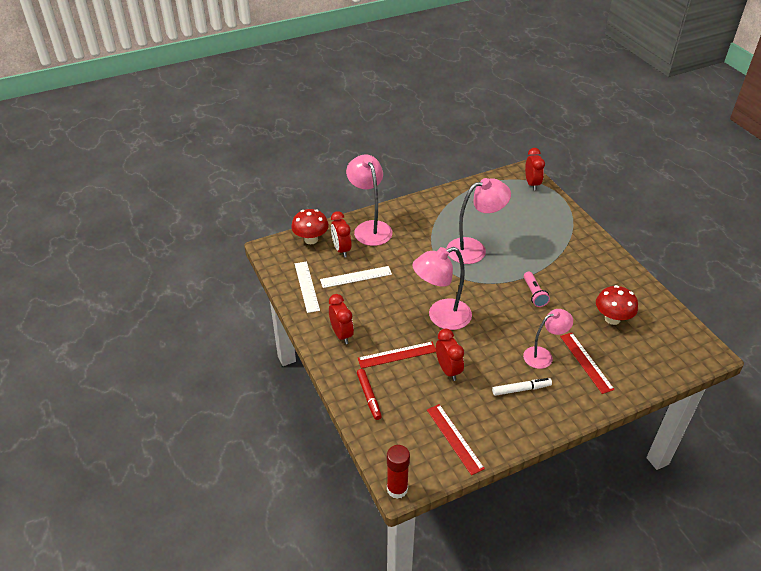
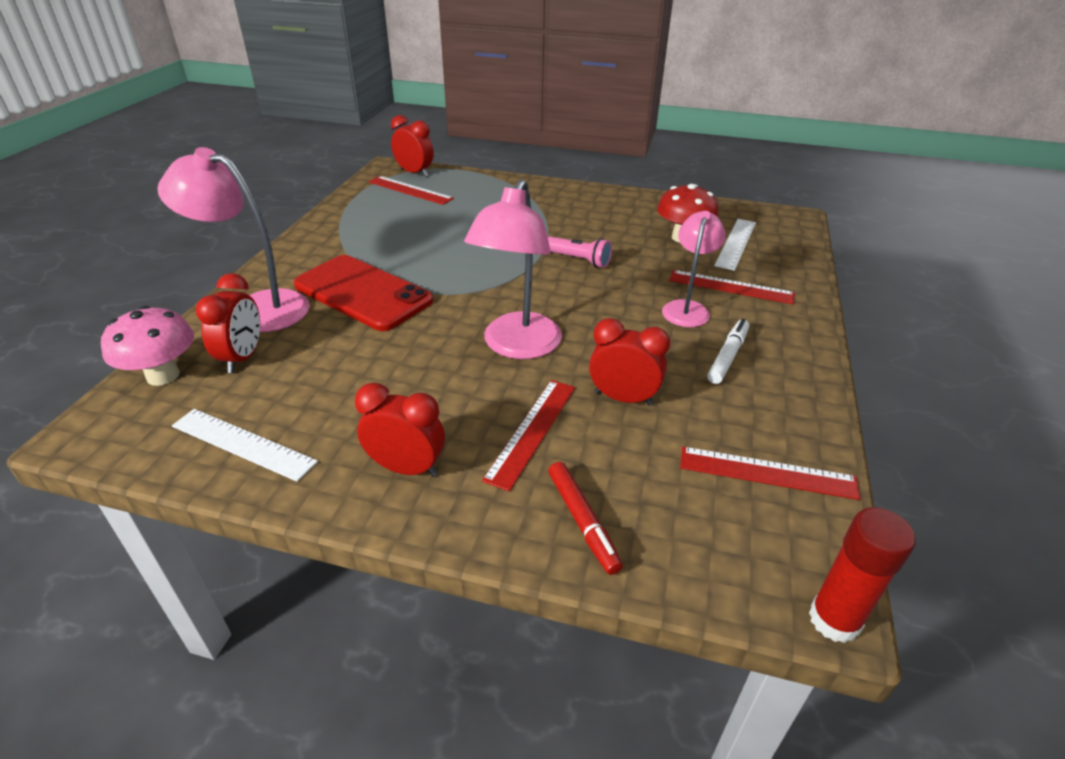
camera: 50 degrees left, 5 degrees down
red mushroom [291,209,329,244] -> pink mushroom [101,306,194,386]
white ruler [320,266,392,288] -> white ruler moved to [714,219,756,271]
red clock [331,211,352,257] -> red clock turned 105 degrees counterclockwise [196,273,260,373]
red marker [357,369,382,420] -> red marker turned 45 degrees clockwise [548,462,623,575]
pink lamp [447,178,511,264] -> none
none -> red phone [294,255,433,331]
none -> red ruler [368,176,454,205]

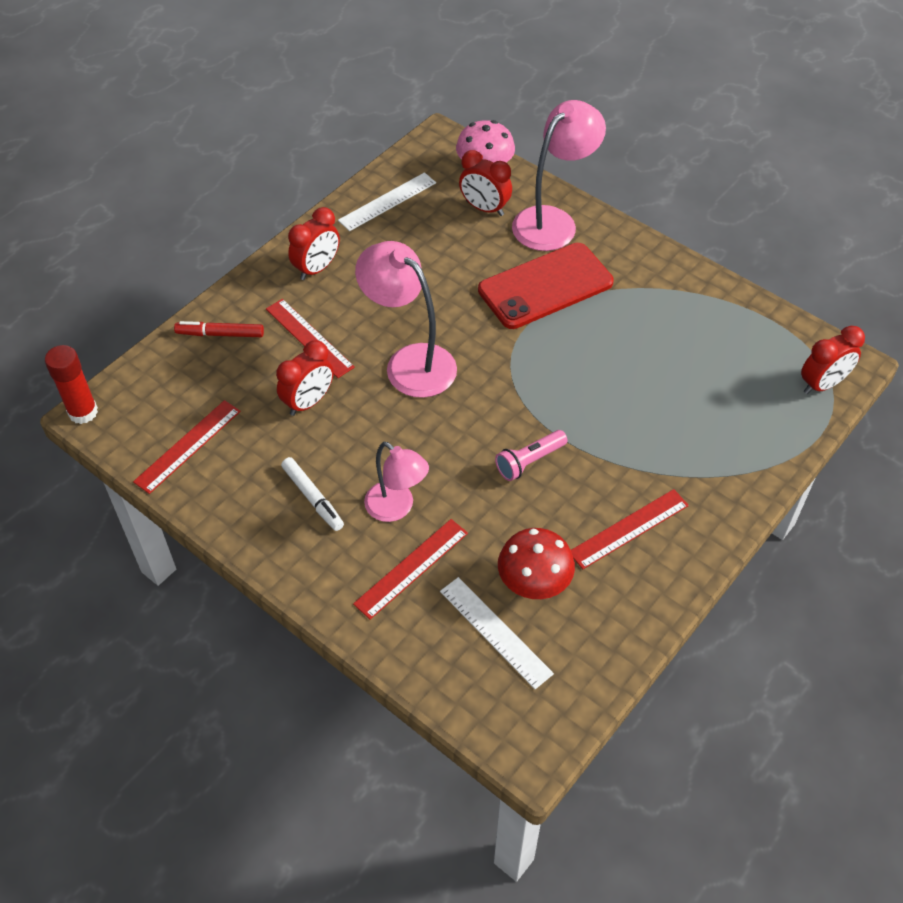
camera: 115 degrees right, 15 degrees up
red ruler [368,176,454,205] -> red ruler moved to [571,489,689,569]

